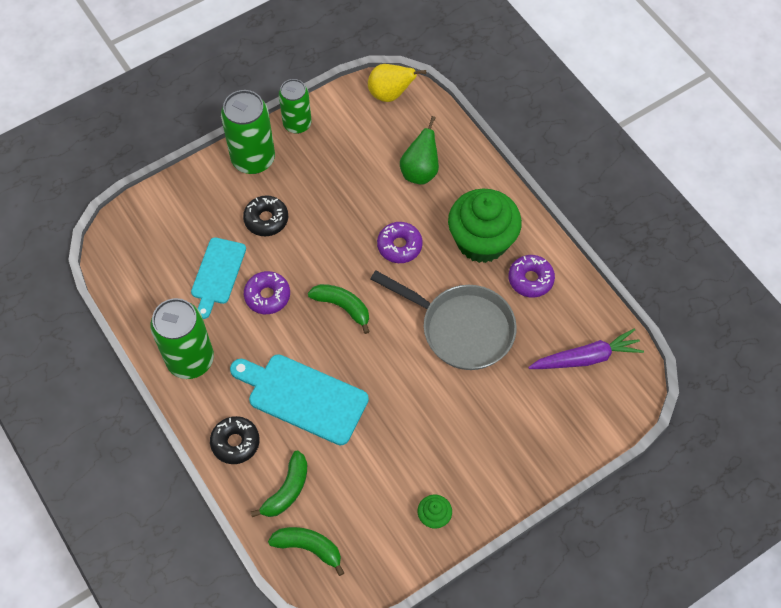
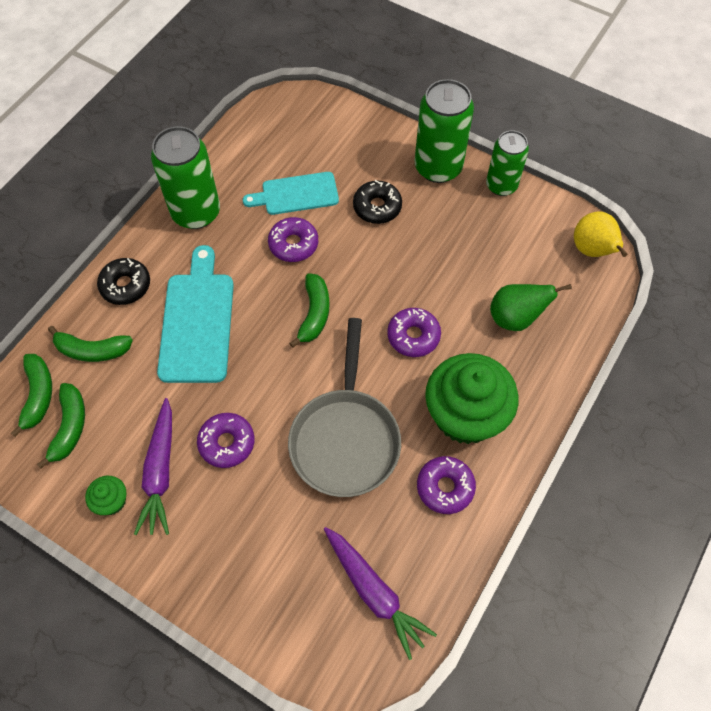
camera: 65 degrees right, 0 degrees up
none -> green banana [37,383,85,469]
none -> purple carrot [134,398,172,535]
none -> purple donut [197,413,254,468]

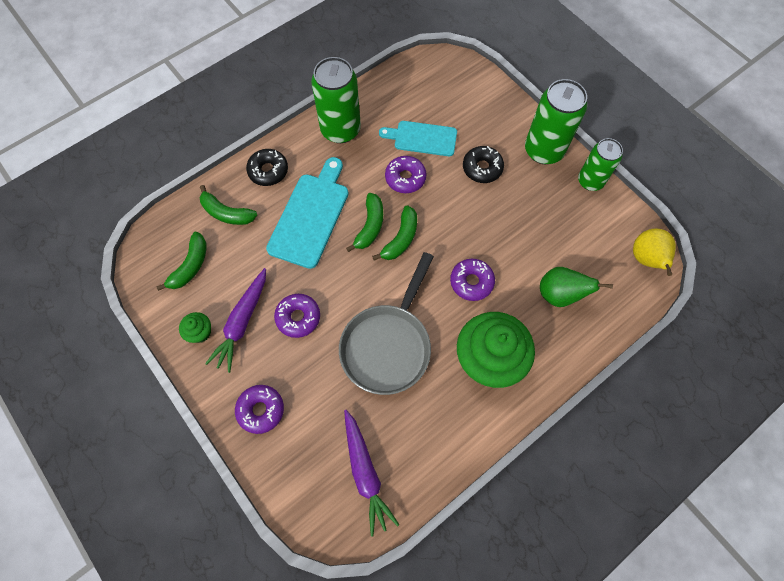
camera: 20 degrees right, 5 degrees up
green banana [11,354,52,437] -> green banana moved to [346,193,383,252]
purple donut [417,456,476,514] -> purple donut moved to [235,385,284,434]

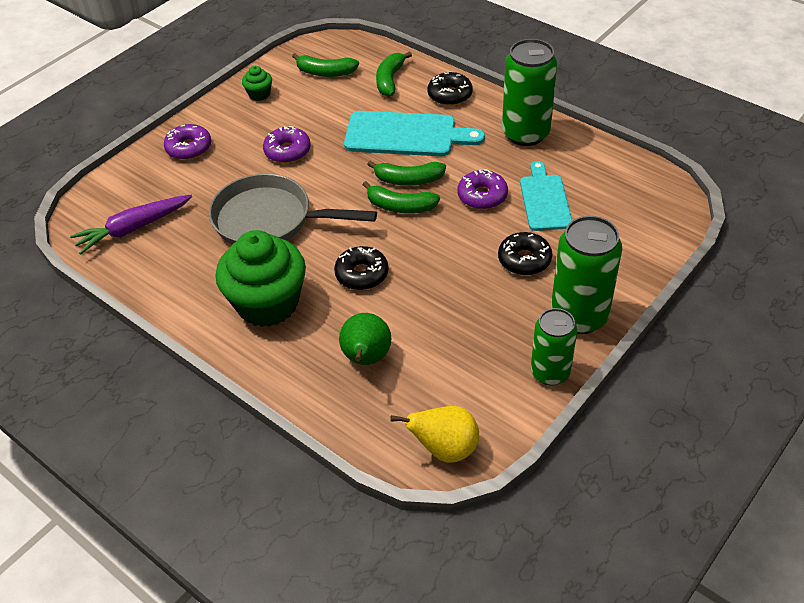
camera: 80 degrees right, 20 degrees down
purple carrot [205,268,266,373] -> none
purple donut [450,259,495,301] -> black donut [334,246,388,290]

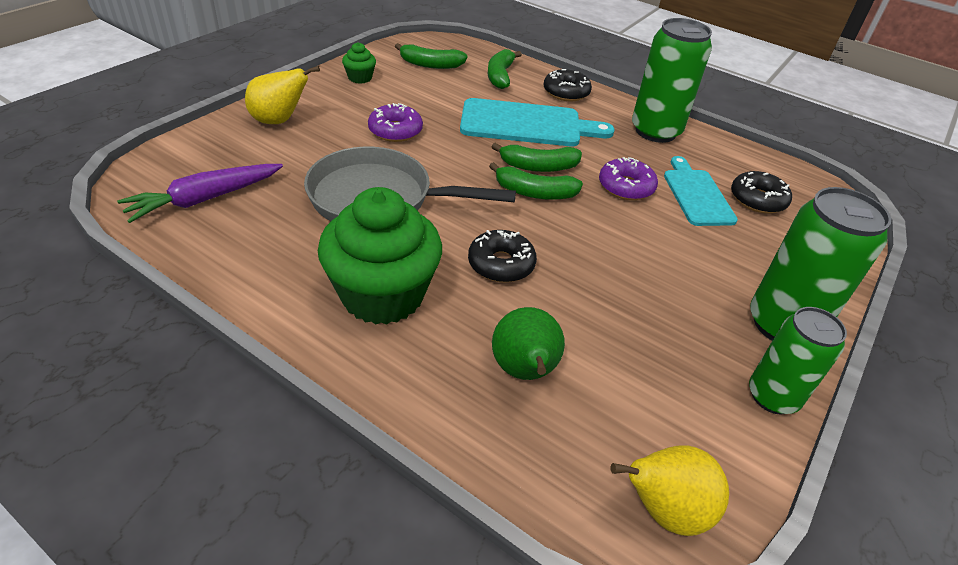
camera: 10 degrees left, 5 degrees down
purple donut [164,124,211,160] -> yellow pear [245,66,320,124]
black donut [498,232,552,275] -> black donut moved to [731,171,792,214]

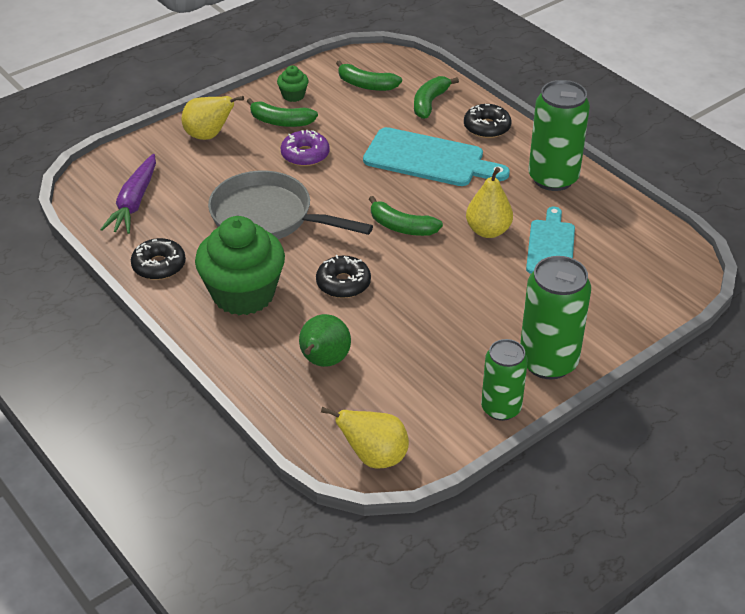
camera: 20 degrees right, 0 degrees up
purple carrot [117,164,283,223] -> purple carrot turned 60 degrees counterclockwise [100,154,156,234]
green banana [492,143,582,172] -> green banana moved to [247,98,318,127]
purple donut [599,157,658,200] -> yellow pear [466,167,513,238]
black donut [731,171,792,214] -> black donut moved to [131,238,186,280]

